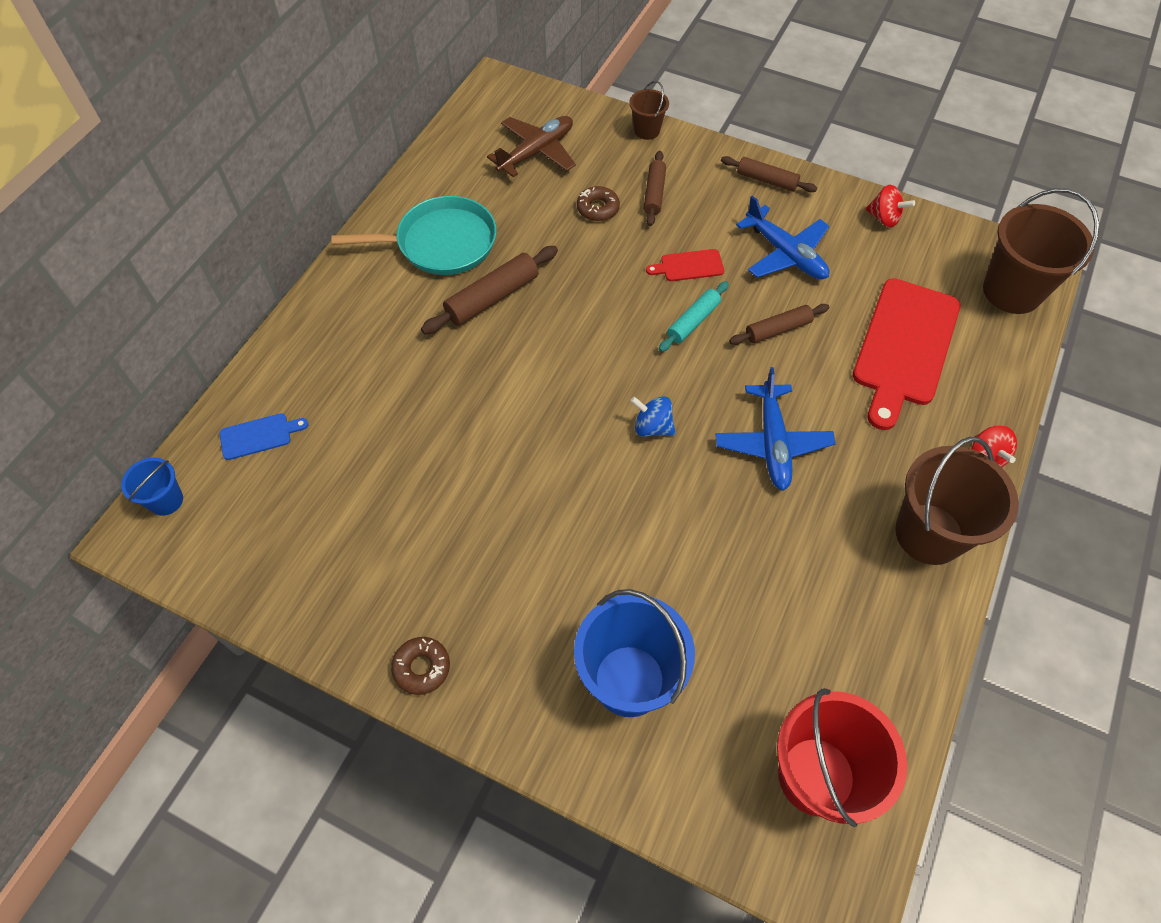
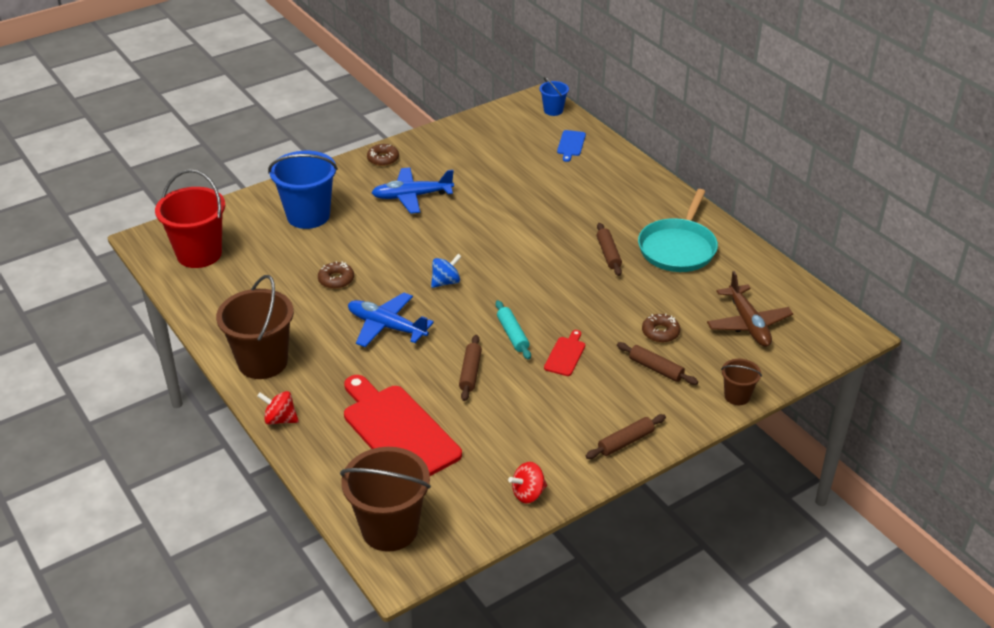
camera: 120 degrees right, 20 degrees down
brown rolling pin [421,246,558,334] -> brown rolling pin [597,223,622,276], size x0.66
blue plane [736,196,829,279] -> blue plane moved to [372,167,454,214]
none -> brown donut [318,261,354,289]

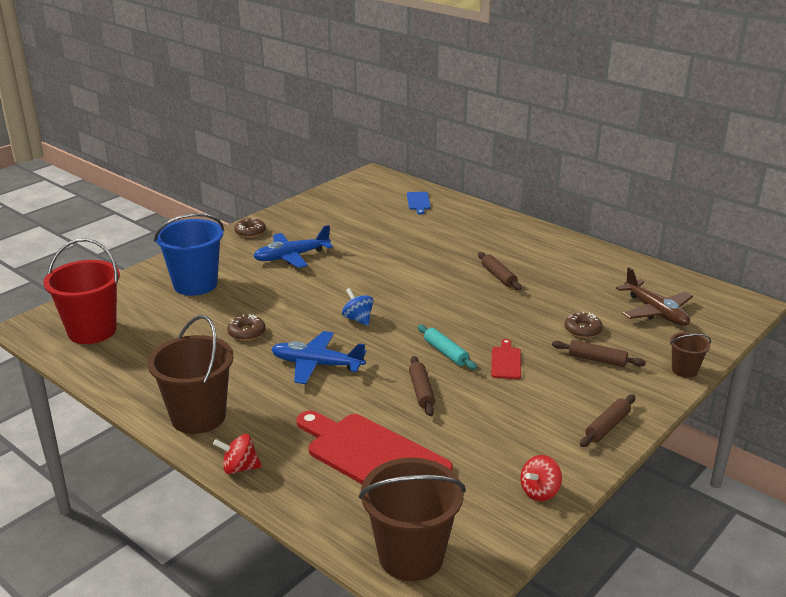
camera: 15 degrees left, 10 degrees down
blue spinning top [431,254,462,288] -> blue spinning top turned 75 degrees counterclockwise [342,288,373,326]
blue bucket [540,77,569,116] -> none
turquoise pan [638,189,718,272] -> none

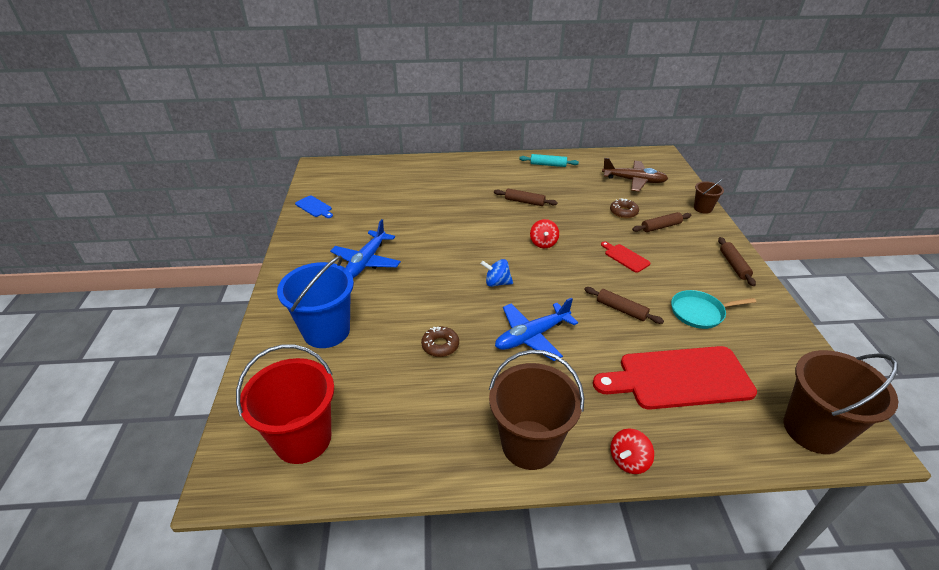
camera: 45 degrees left, 10 degrees up
brown donut [234,218,266,238] -> none
blue cutting board [407,192,431,215] -> blue cutting board moved to [295,196,333,218]
turquoise rolling pin [418,325,477,370] -> turquoise rolling pin moved to [519,154,579,167]
red spinning top [521,455,562,501] -> red spinning top moved to [530,219,559,248]
none -> turquoise pan [671,290,756,329]

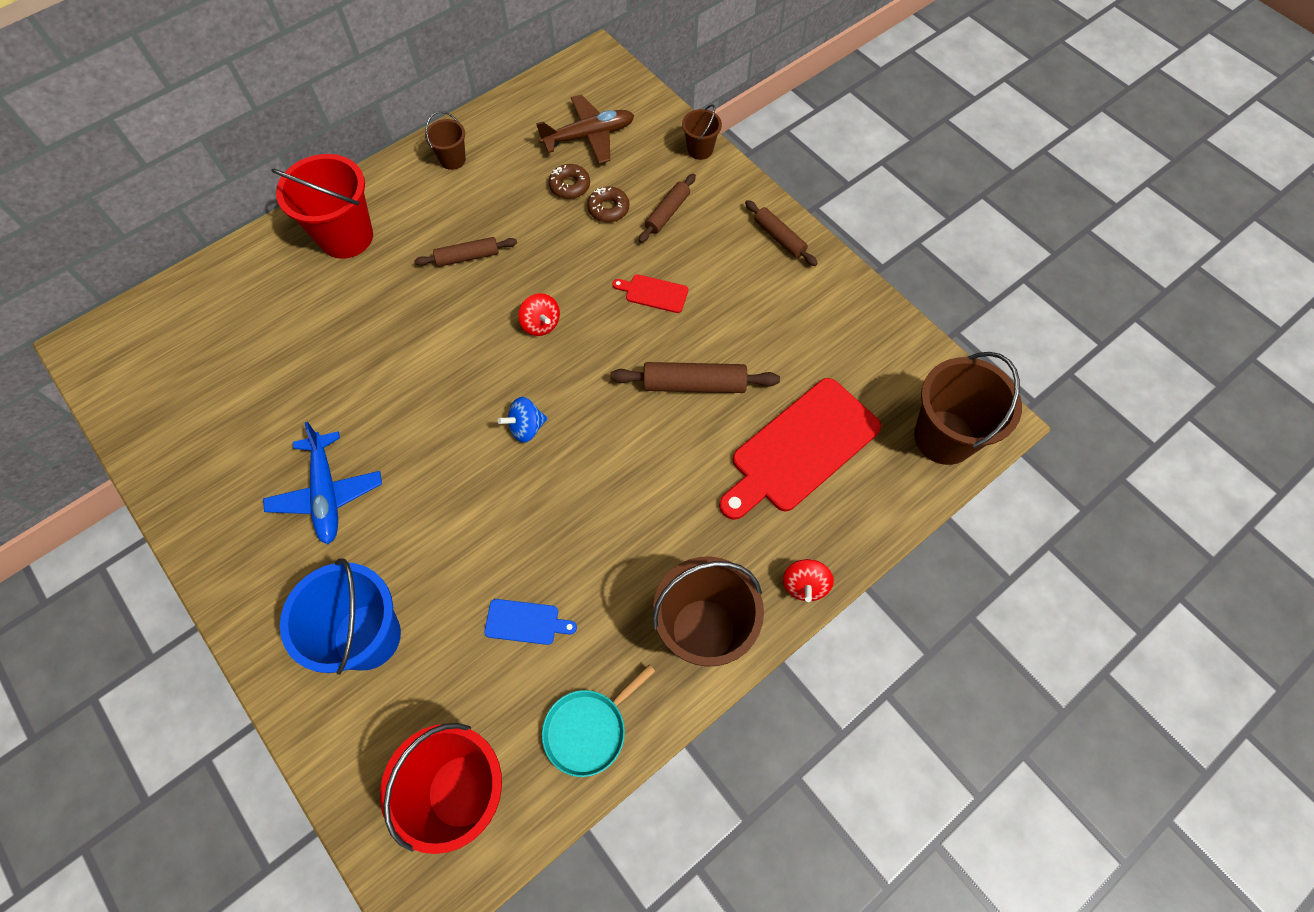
camera: 35 degrees left, 25 degrees up
blue cutting board [295,196,333,218] -> blue cutting board moved to [484,599,577,645]
brown donut [421,327,459,357] -> brown donut moved to [549,164,590,199]
blue plane [495,298,578,361] -> none
turquoise rolling pin [519,154,579,167] -> brown bucket [425,111,466,170]
brown rolling pin [584,287,664,324] -> brown rolling pin [610,362,780,393], size x1.51
turquoise pan [671,290,756,329] -> turquoise pan moved to [542,665,655,777]
none -> red bucket [271,154,373,259]

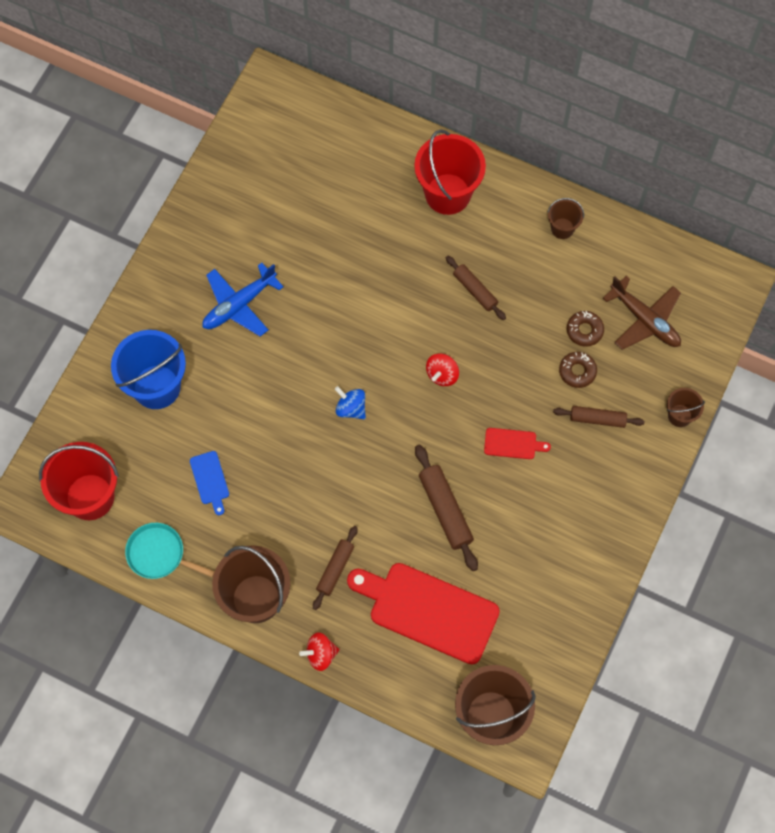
camera: 65 degrees right, 5 degrees up
red cutting board [612,274,688,313] -> red cutting board turned 105 degrees clockwise [484,428,551,459]
brown rolling pin [745,200,818,266] -> brown rolling pin moved to [313,526,358,610]

